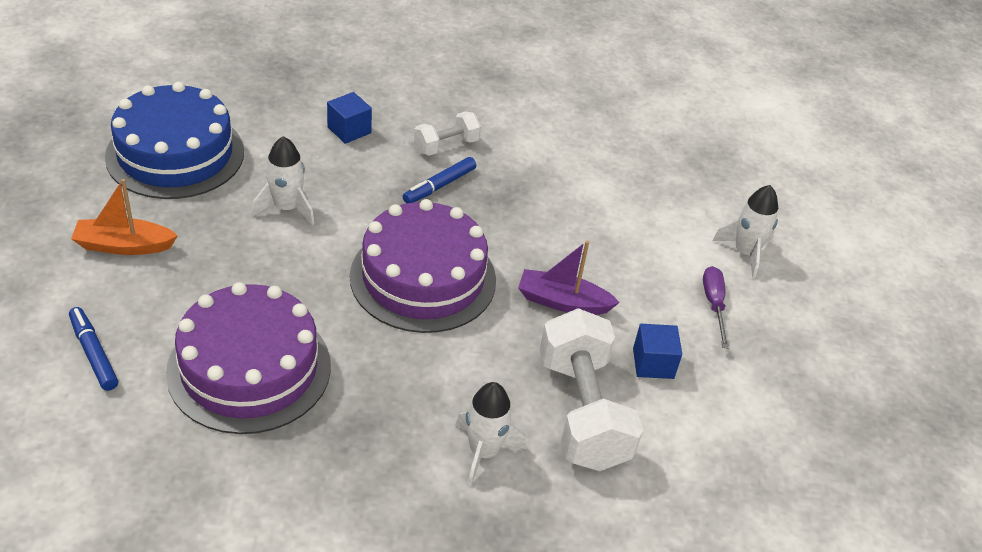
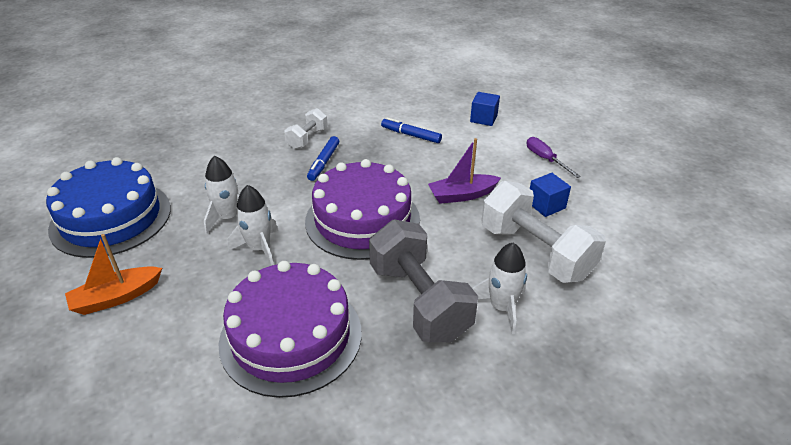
camera: 25 degrees left, 5 degrees down
blue marker [69,307,118,391] -> blue marker moved to [381,117,442,143]
blue cube [327,92,372,144] -> blue cube moved to [470,92,500,126]
white rocket [712,185,778,278] -> white rocket moved to [227,185,278,266]
none -> grey dumbbell [369,219,478,342]

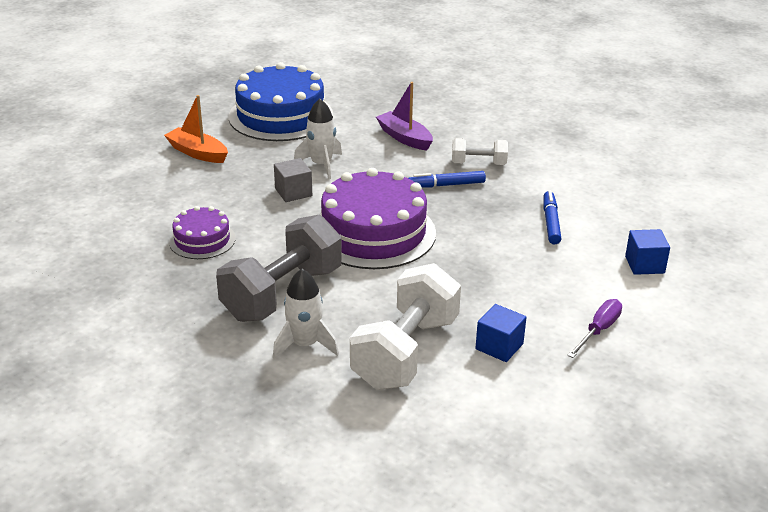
camera: 65 degrees right, 5 degrees down
purple cake [219,261,362,398] -> purple cake [169,206,235,259], size x0.52
white rocket [227,185,278,266] -> grey cube [274,158,312,202]
purple boat [428,138,501,204] -> purple boat moved to [376,82,433,150]

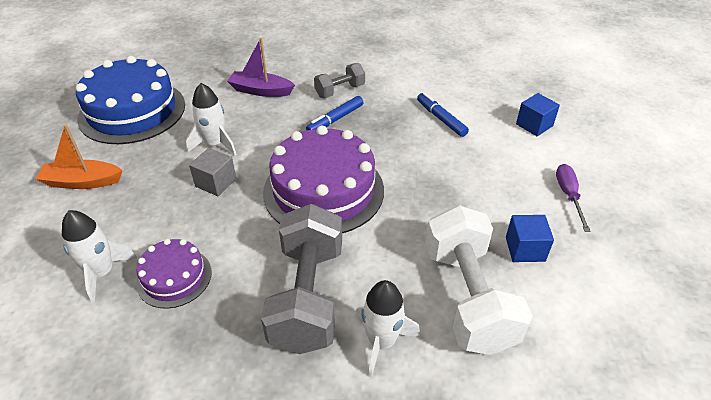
camera: 35 degrees left, 10 degrees up
white dumbbell [452,138,508,165] -> grey dumbbell [314,63,365,98]
none -> white rocket [62,210,137,303]

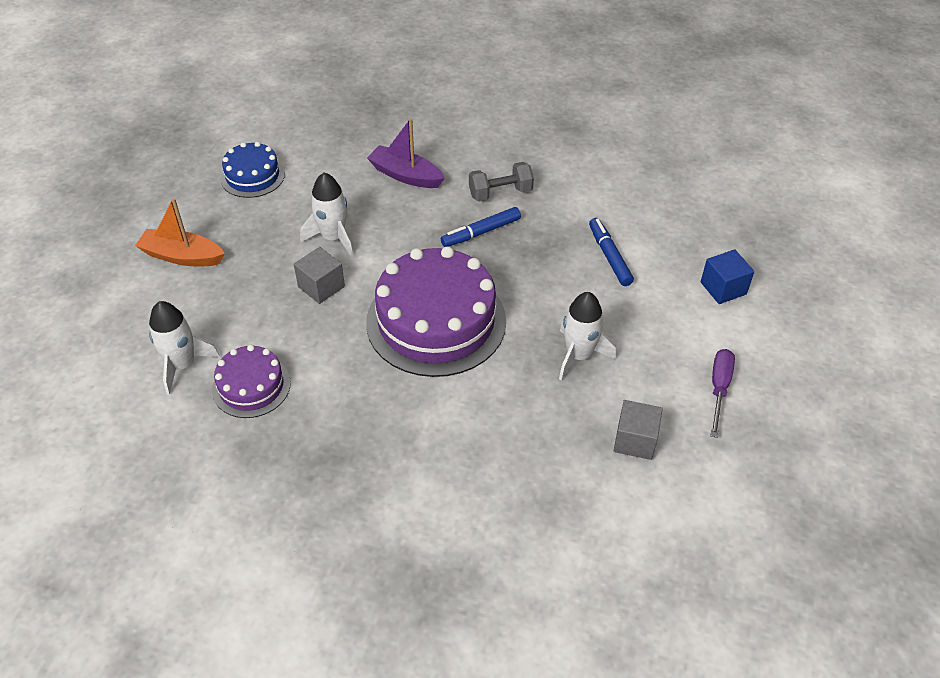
camera: 15 degrees right, 5 degrees up
blue cake [76,56,185,144] -> blue cake [220,142,285,198], size x0.52
grey dumbbell [261,204,342,354] -> none
white rocket [355,280,420,377] -> white rocket moved to [559,292,616,381]
white dumbbell [425,205,532,355] -> none
blue cube [506,215,554,262] -> grey cube [614,400,663,460]

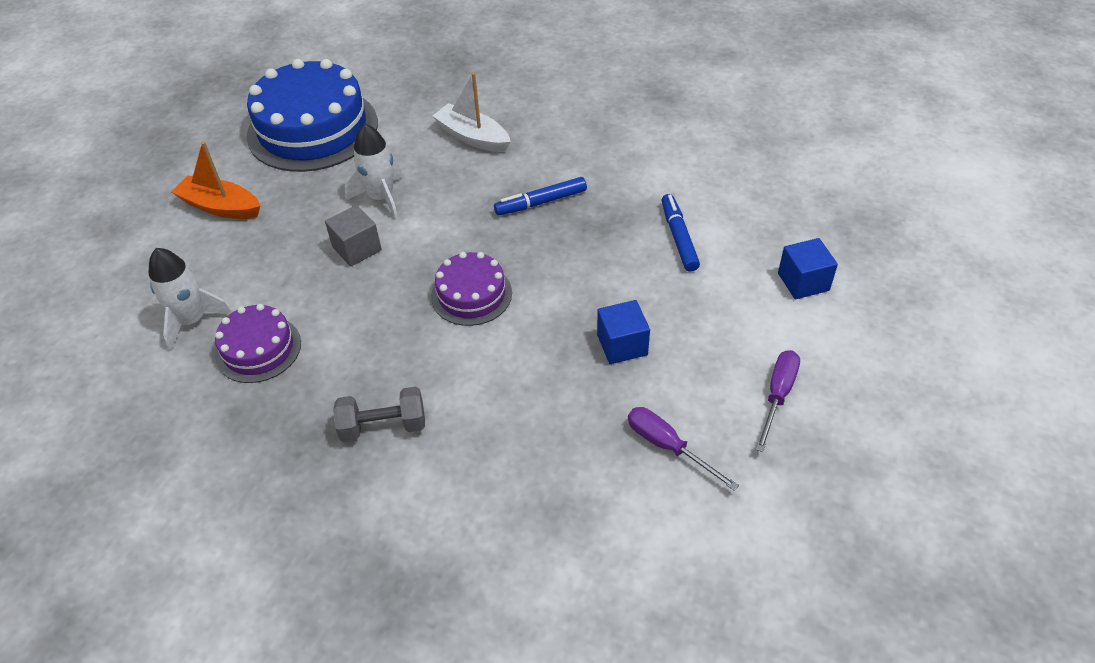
camera: 10 degrees right, 0 degrees up
blue cake [220,142,285,198] -> blue cake [247,59,378,172], size x1.91
purple cake [366,247,506,377] -> purple cake [431,252,512,326], size x0.52
purple boat [367,118,445,188] -> white boat [432,73,511,152]
grey dumbbell [469,162,534,202] -> grey dumbbell moved to [333,386,425,442]
white rocket [559,292,616,381] -> blue cube [597,300,650,364]
grey cube [614,400,663,460] -> purple screwdriver [628,407,739,491]

